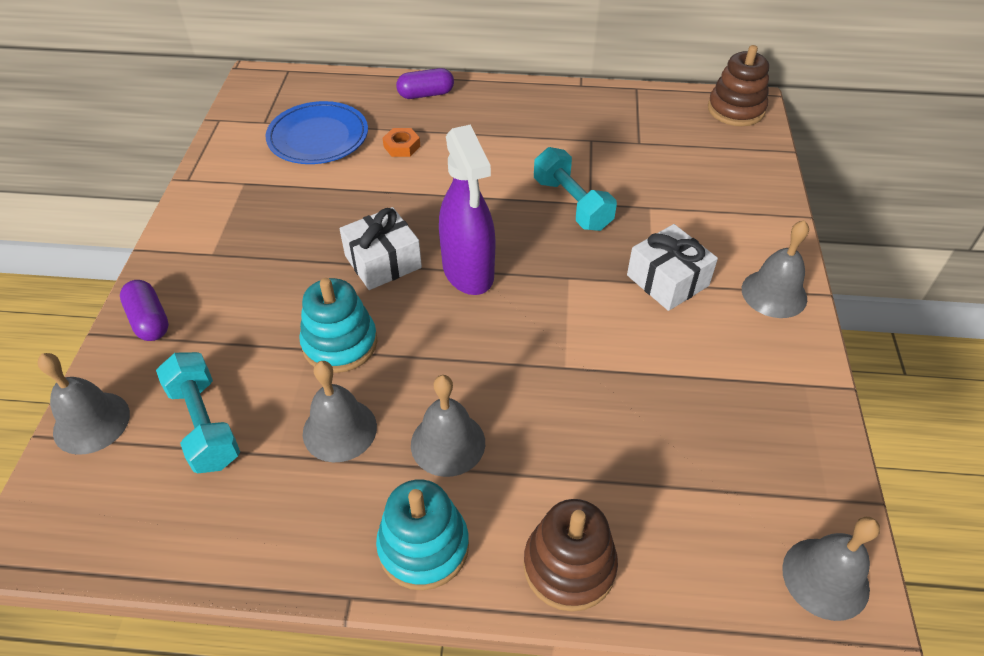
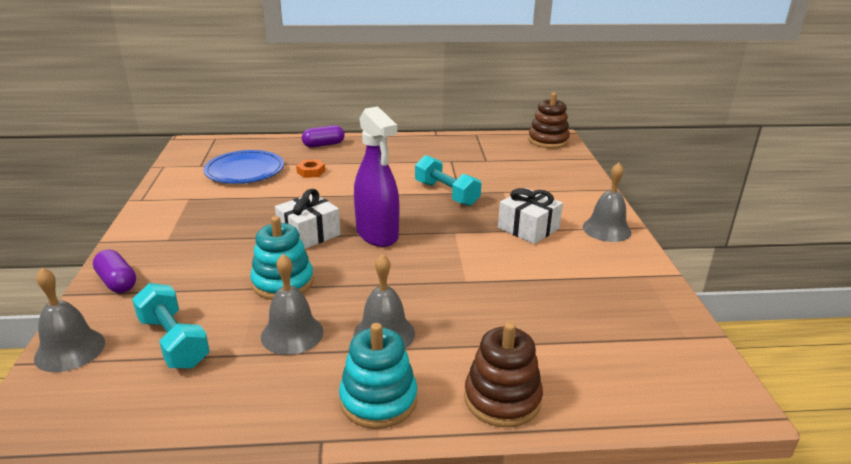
camera: 10 degrees left, 20 degrees down
grey bell [782,517,880,621] -> none

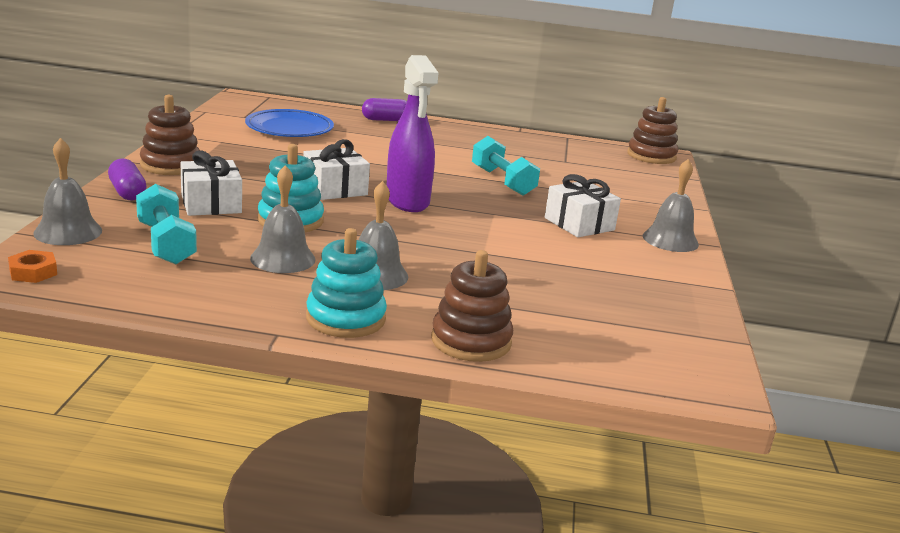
camera: 10 degrees right, 5 degrees down
orange nut [296,159,325,178] -> orange nut moved to [8,250,57,283]
none -> brown stacking toy [140,95,200,175]
none -> white gift [180,150,242,216]

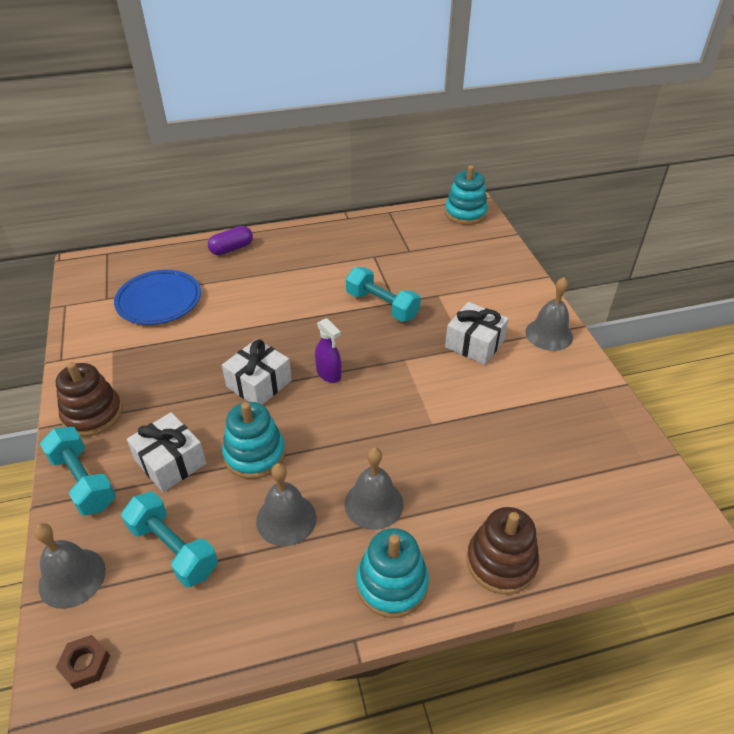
camera: 20 degrees left, 20 degrees up
orange nut [8,250,57,283] -> brown nut [55,635,110,689]
purple capsule [108,158,147,200] -> turquoise dumbbell [40,427,116,516]
purple spray bottle [386,55,439,212] -> purple spray bottle [315,318,341,383], size x0.53
brown stacking toy [627,97,678,164] -> turquoise stacking toy [445,165,488,225]

